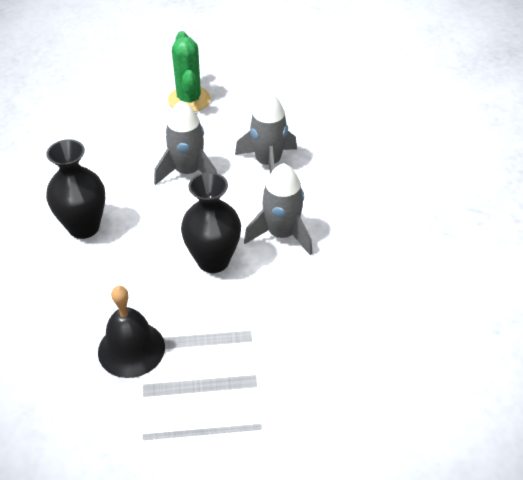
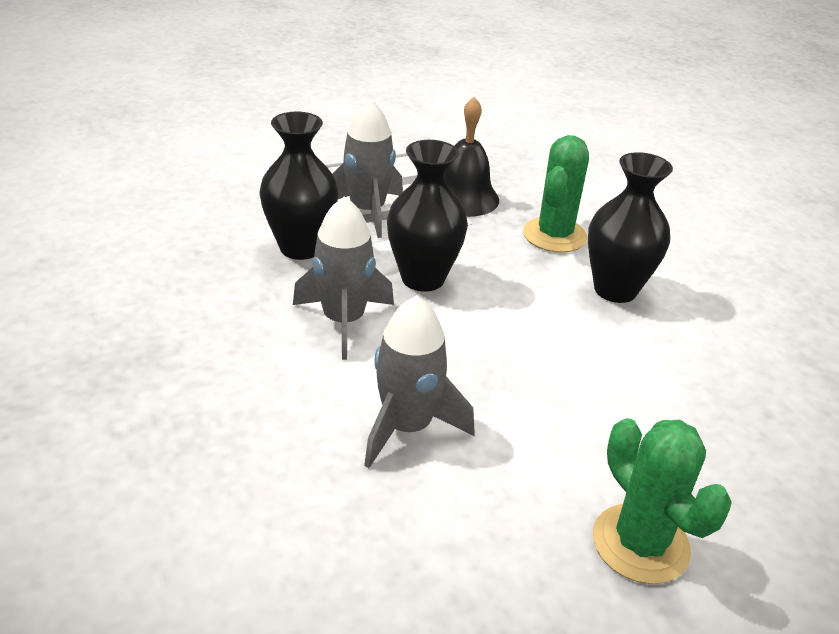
camera: 160 degrees right, 10 degrees down
grey rocket [154,101,217,185] -> grey rocket moved to [332,99,403,238]
none -> black vase [259,112,338,260]
none -> green cactus [523,135,589,253]

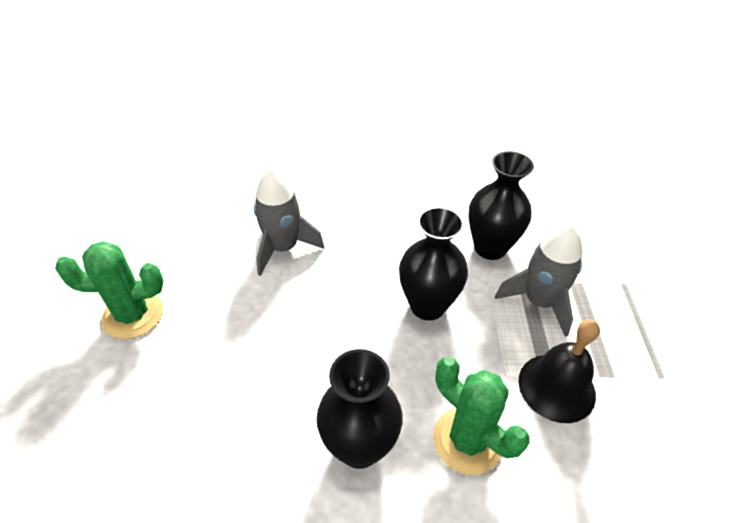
camera: 115 degrees right, 10 degrees up
grey rocket [293,196,394,360] -> none

